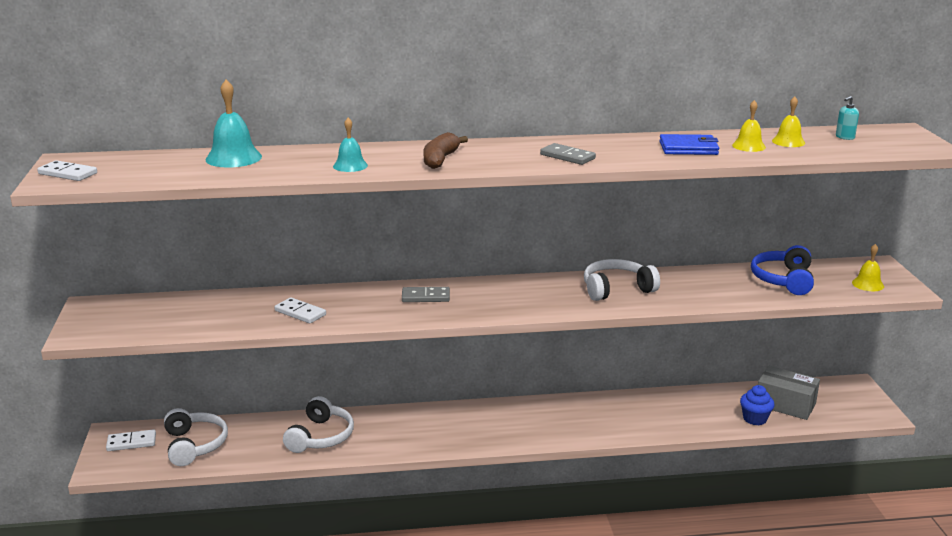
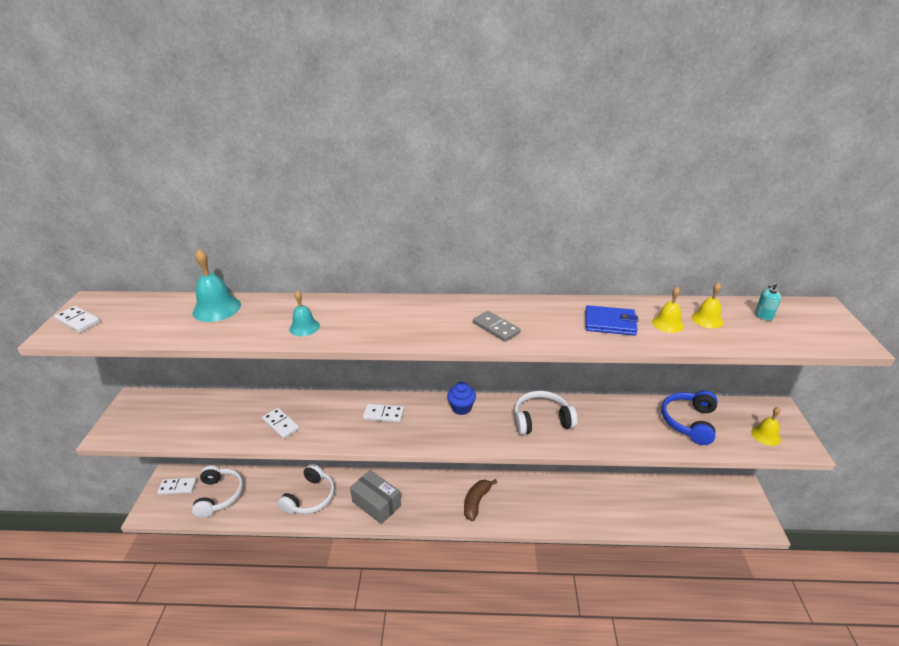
camera: 10 degrees right, 10 degrees up
grey domino [402,287,450,302] -> white domino [363,404,404,422]
brown banana [424,132,468,169] -> brown banana moved to [464,479,497,521]
blue cupcake [740,385,775,425] -> blue cupcake moved to [447,382,476,415]
grey box [758,366,820,420] -> grey box moved to [350,470,401,524]

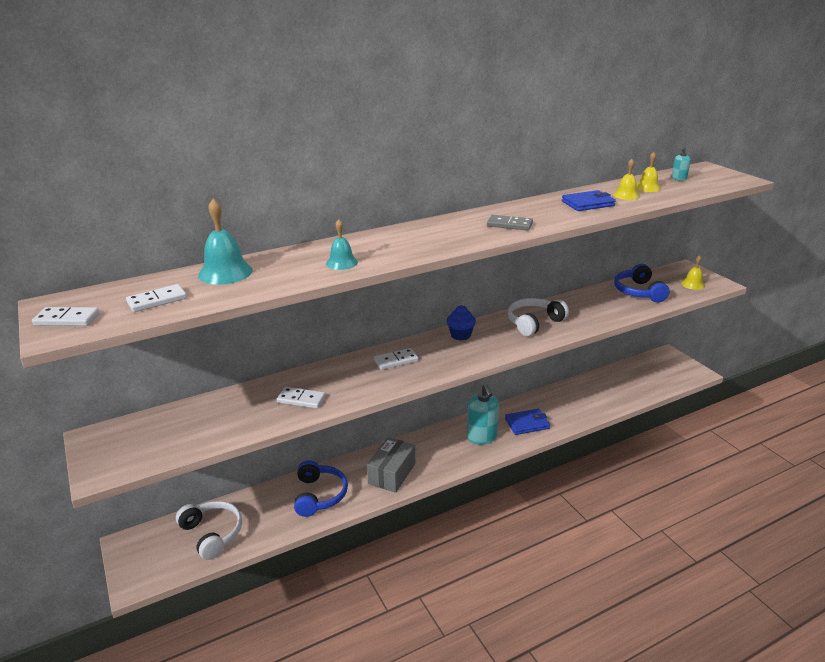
camera: 30 degrees left, 5 degrees down
white domino [157,478,197,495] -> white domino moved to [126,284,187,312]
white headphones [278,464,335,514] -> blue headphones [294,460,348,517]
grey box [350,470,401,524] -> grey box turned 75 degrees counterclockwise [367,437,415,493]
brown banana [464,479,497,521] -> turquoise soap dispenser [467,384,499,445]
none -> blue wallet [505,409,550,435]

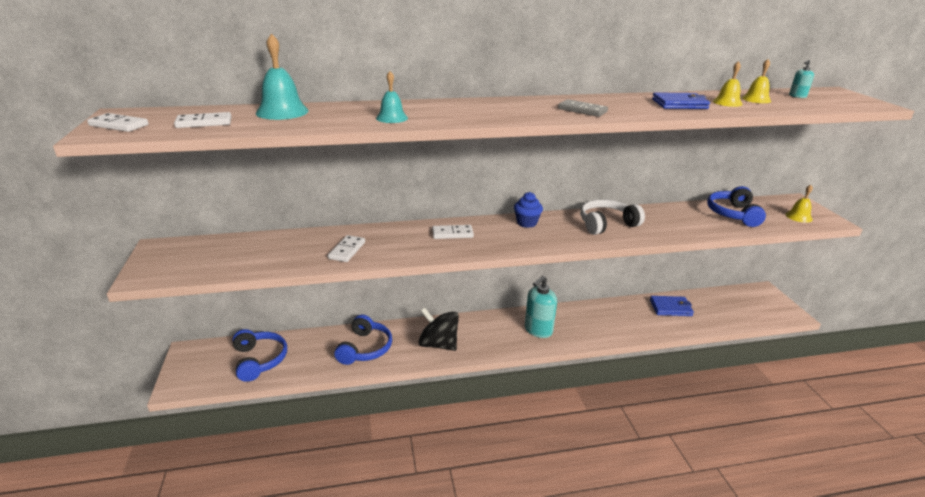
camera: 15 degrees right, 0 degrees up
white headphones [176,501,242,560] -> blue headphones [232,329,287,382]
white domino [277,387,326,408] -> white domino turned 75 degrees clockwise [328,235,365,262]
grey box [367,437,415,493] -> black spinning top [418,307,459,351]
turquoise soap dispenser [467,384,499,445] -> turquoise soap dispenser turned 45 degrees clockwise [525,276,557,338]
blue wallet [505,409,550,435] -> blue wallet moved to [650,296,694,316]

